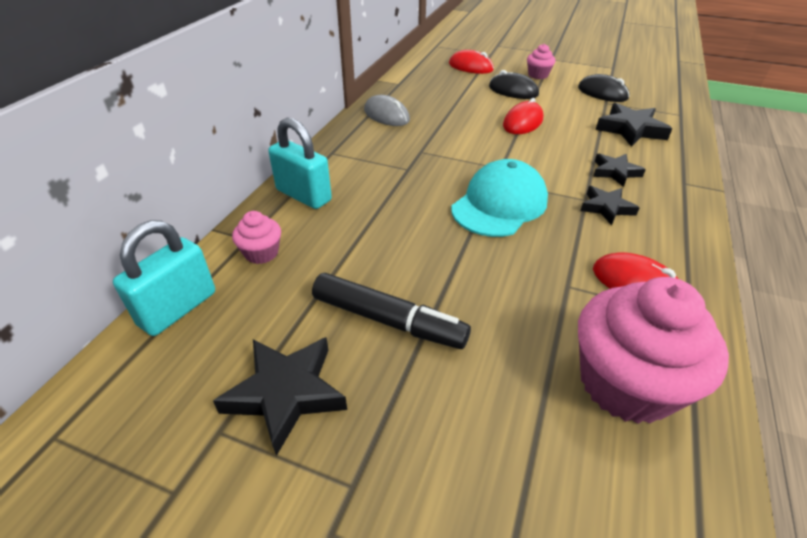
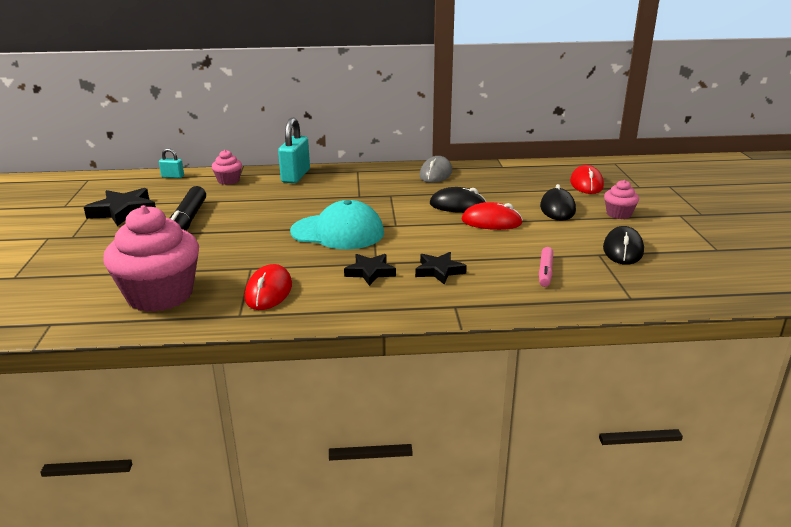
camera: 65 degrees right, 15 degrees down
turquoise padlock [113,220,215,336] -> turquoise padlock [159,148,184,178], size x0.50
black star [596,103,673,147] -> pink marker [539,247,553,287]
none -> black mouse [430,187,486,213]

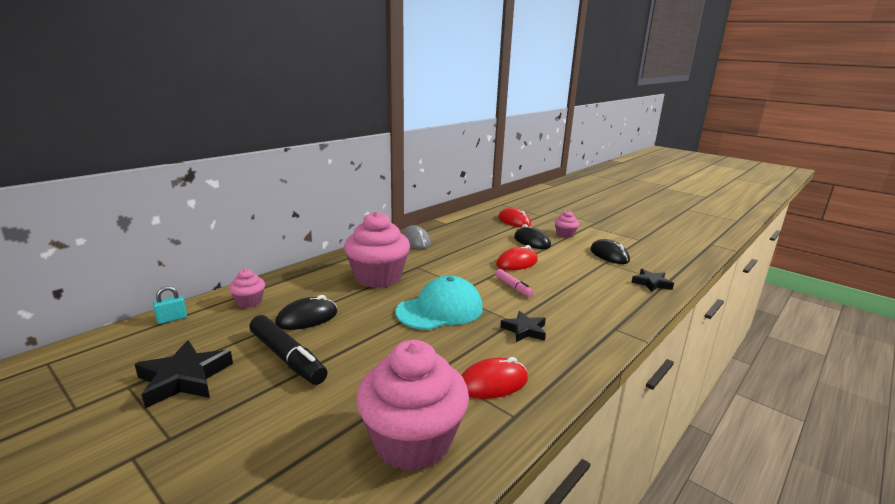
camera: 45 degrees left, 5 degrees down
red mouse [245,264,292,310] -> red mouse turned 75 degrees counterclockwise [461,357,528,399]
turquoise padlock [278,118,310,183] -> none
black star [415,252,467,285] -> black star moved to [631,269,674,292]
black mouse [430,187,486,213] -> black mouse moved to [275,295,338,330]
pink marker [539,247,553,287] -> pink marker moved to [495,269,533,297]
none -> pink cupcake [344,211,410,288]

